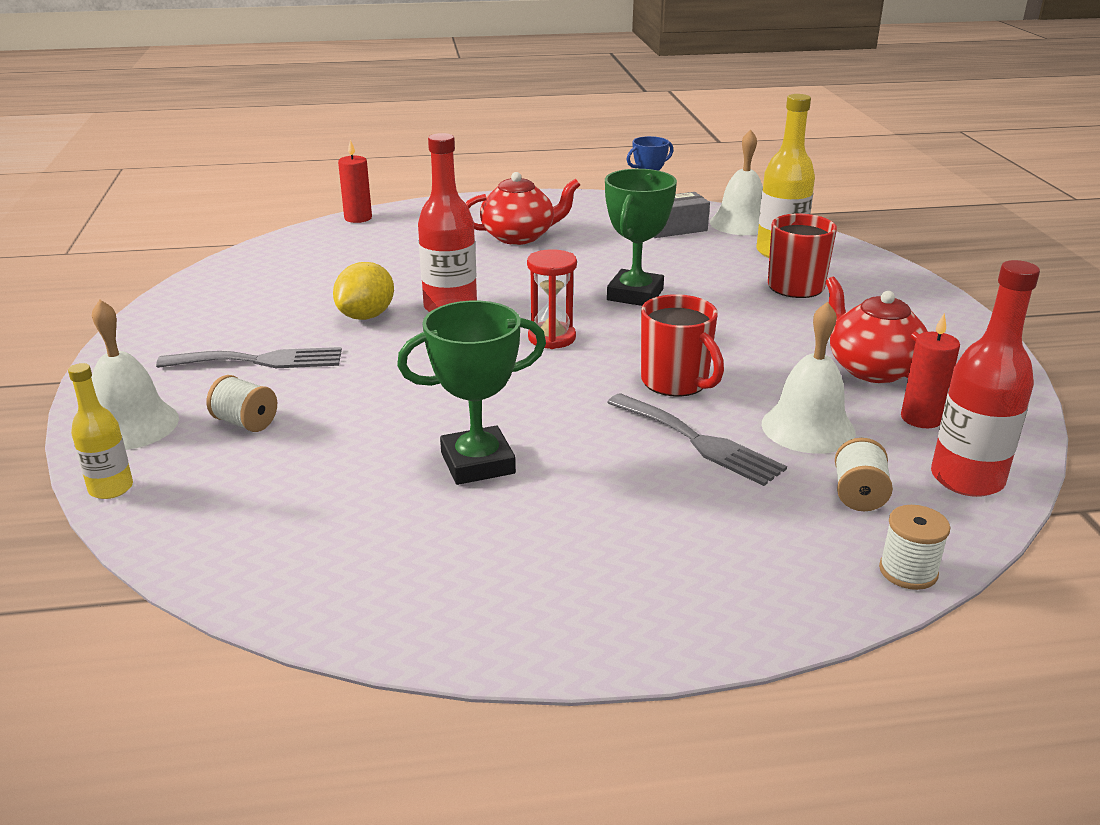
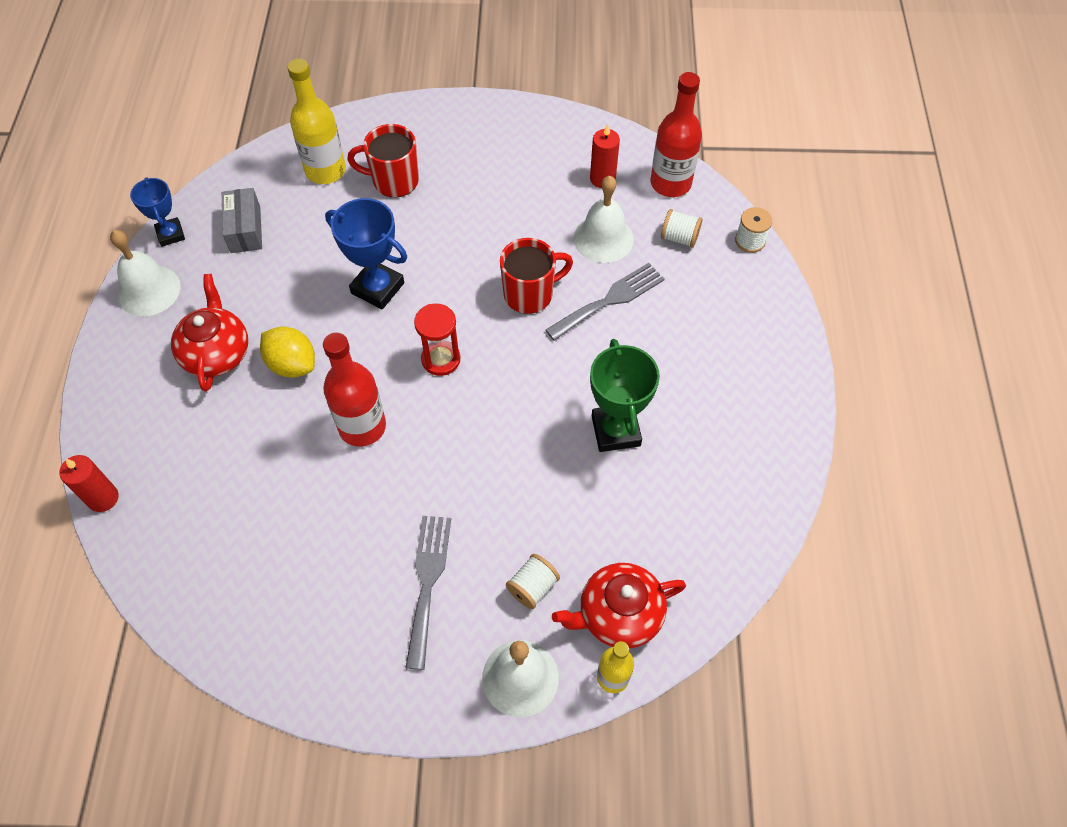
camera: 80 degrees left, 30 degrees up
yellow lemon [333,262,394,320] -> yellow lemon moved to [260,327,315,378]
green trophy [605,169,677,306] -> blue trophy [325,198,407,309]
white bell [710,130,763,235] -> white bell moved to [110,230,181,316]
red teapot [825,276,928,383] -> red teapot moved to [552,563,686,649]

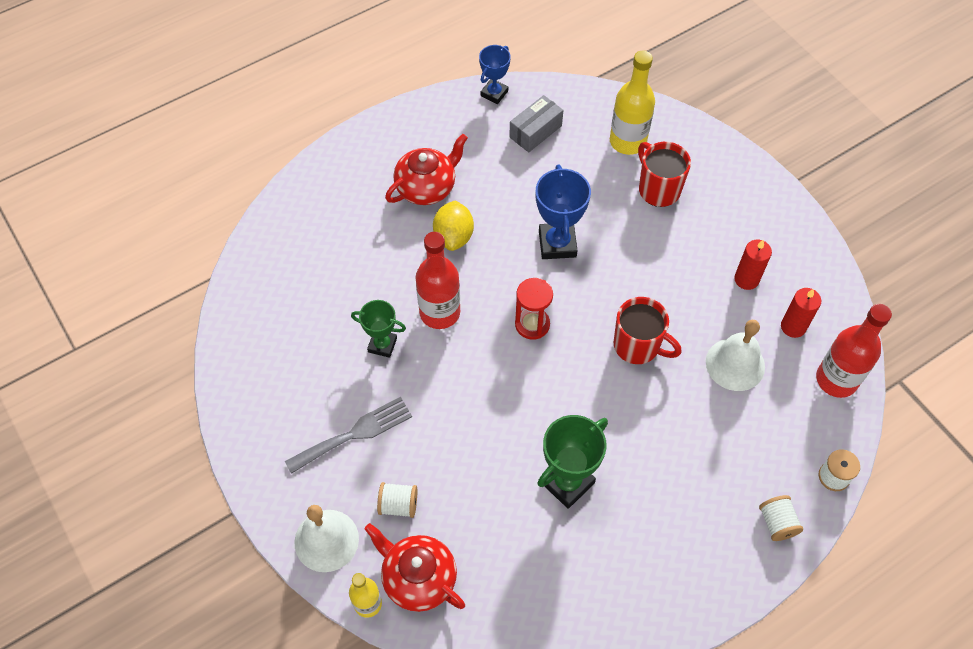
camera: 55 degrees right, 0 degrees up
red candle [59,455,118,512] -> red candle moved to [734,240,772,290]
white bell [110,230,181,316] -> none
grey fork [545,263,665,341] -> none
white spool [661,209,702,248] -> white spool moved to [759,495,803,541]
none -> green trophy [351,300,406,358]

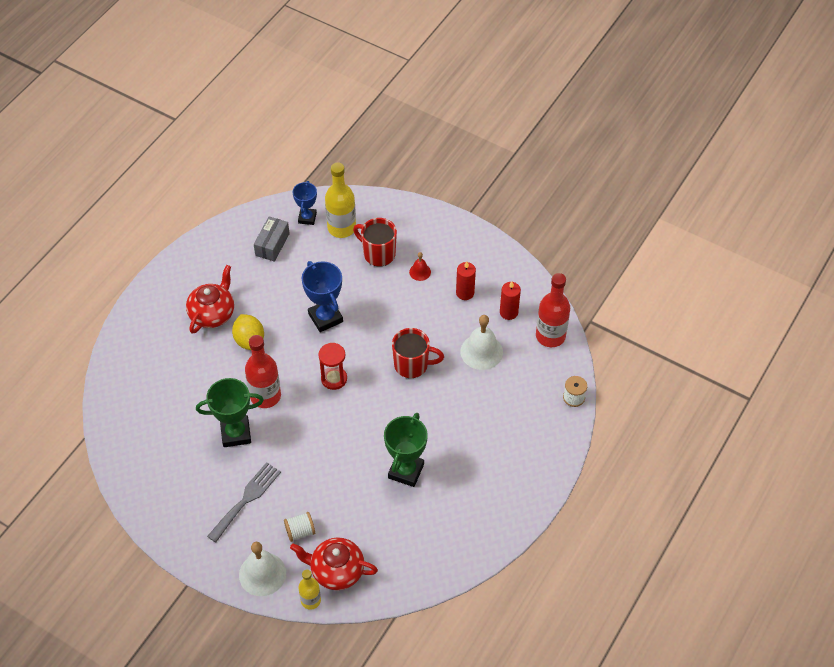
camera: 25 degrees left, 5 degrees down
green trophy [351,300,406,358] -> green trophy [196,378,264,447], size x1.56
blue trophy [479,45,511,104] -> blue trophy moved to [293,181,317,225]
white spool [759,495,803,541] -> none
none -> red bell [409,252,431,281]

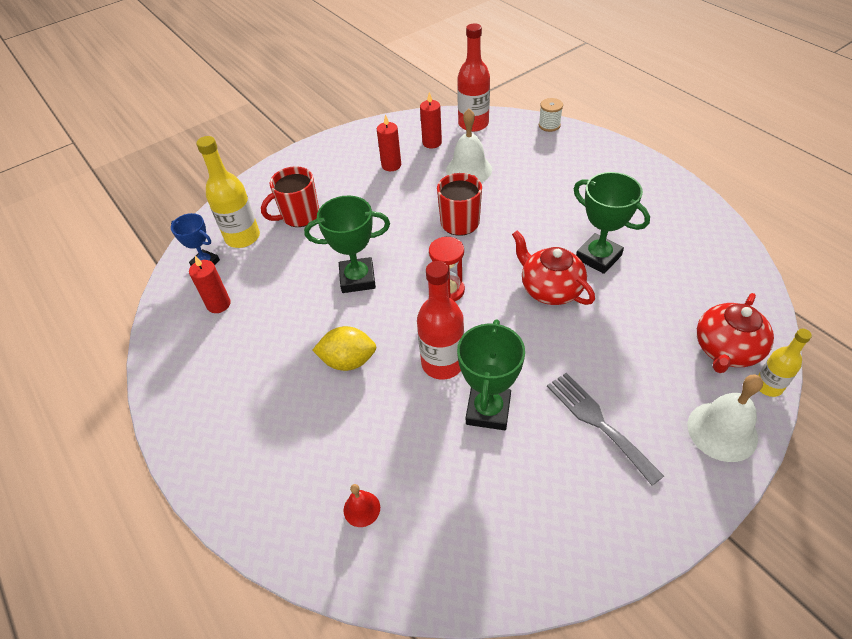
camera: 65 degrees left, 5 degrees down
red teapot [186,265,234,334] -> red teapot moved to [512,230,595,305]
grey box [254,216,290,262] -> red candle [189,256,231,313]
white spool [284,512,315,542] -> none
blue trophy [301,261,343,332] -> green trophy [304,195,390,293]
red bell [409,252,431,281] -> red bell moved to [344,484,380,527]

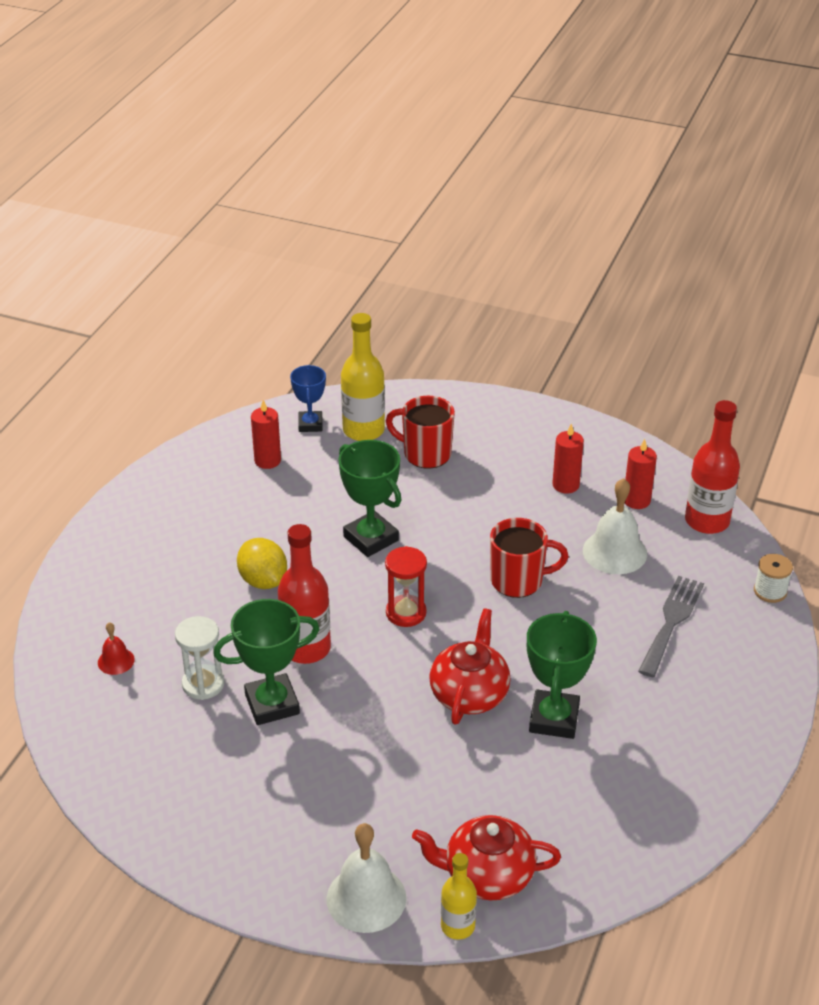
camera: 55 degrees right, 10 degrees down
grey fork [547,373,664,486] -> grey fork moved to [638,576,704,677]
none -> white hourglass [175,616,225,700]

